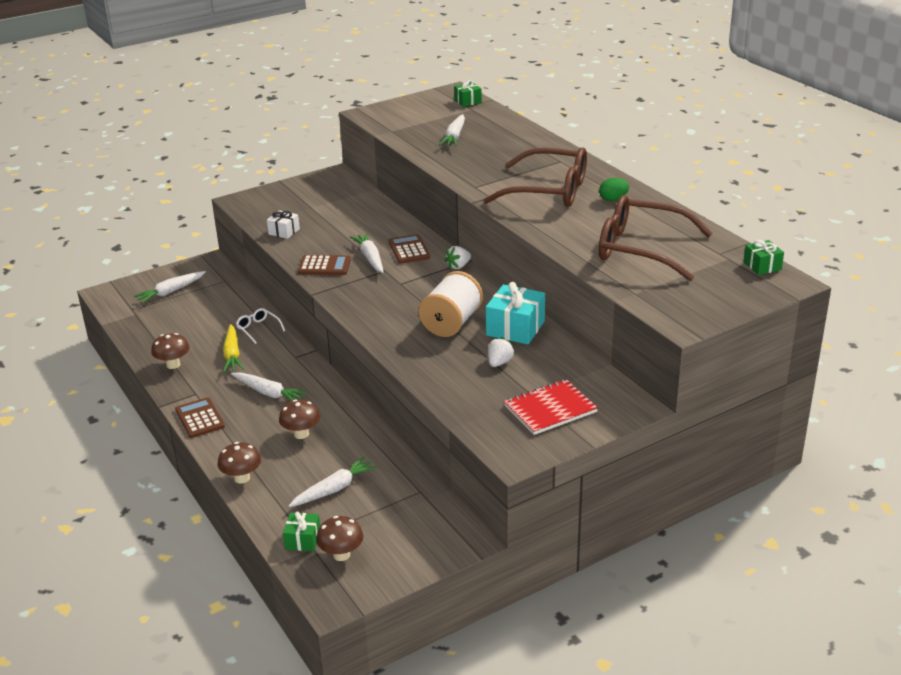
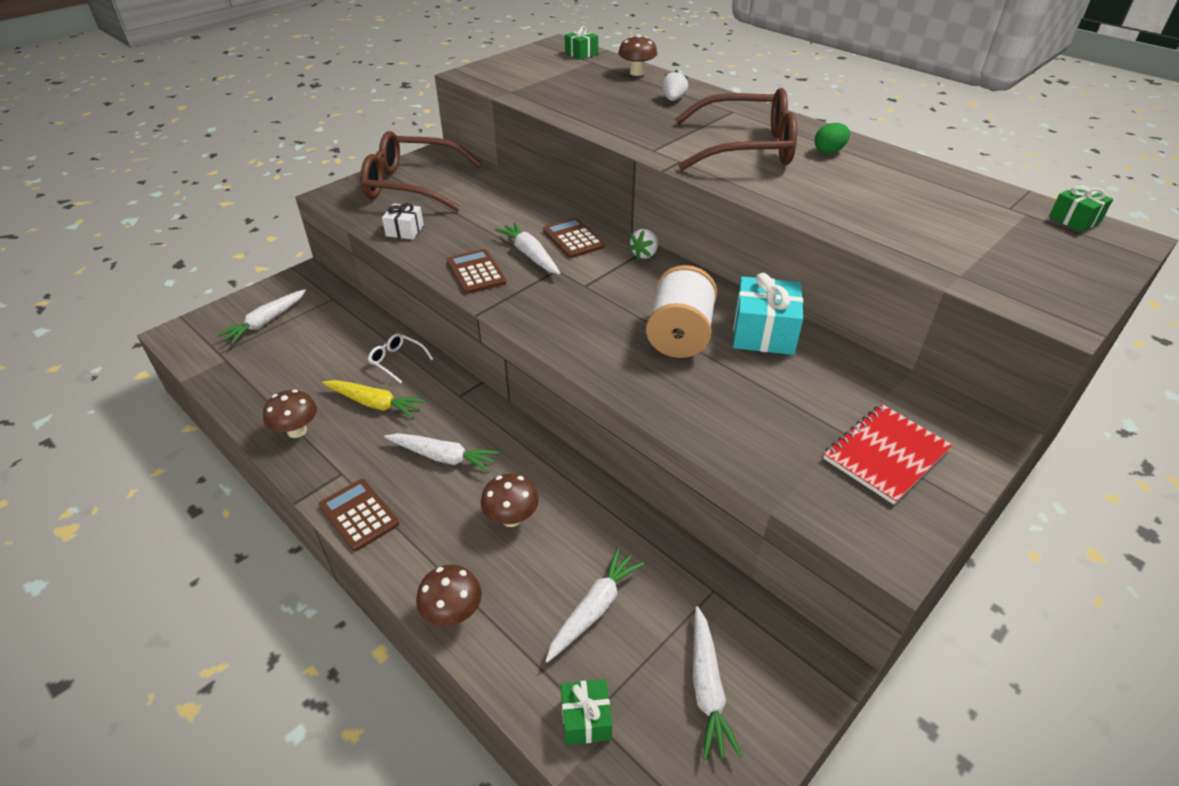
camera: 15 degrees left, 10 degrees up
yellow carrot [223,324,243,372] -> yellow carrot turned 45 degrees counterclockwise [322,380,425,418]
brown calculator [298,255,351,275] -> brown calculator turned 105 degrees counterclockwise [447,249,506,294]
brown mushroom [316,516,363,561] -> brown mushroom moved to [618,34,657,76]
white carrot [439,114,465,146] -> white carrot moved to [693,606,742,760]
white strawberry [488,337,515,367] -> white strawberry moved to [662,70,688,101]
brown glasses [599,195,713,281] -> brown glasses moved to [361,131,483,211]

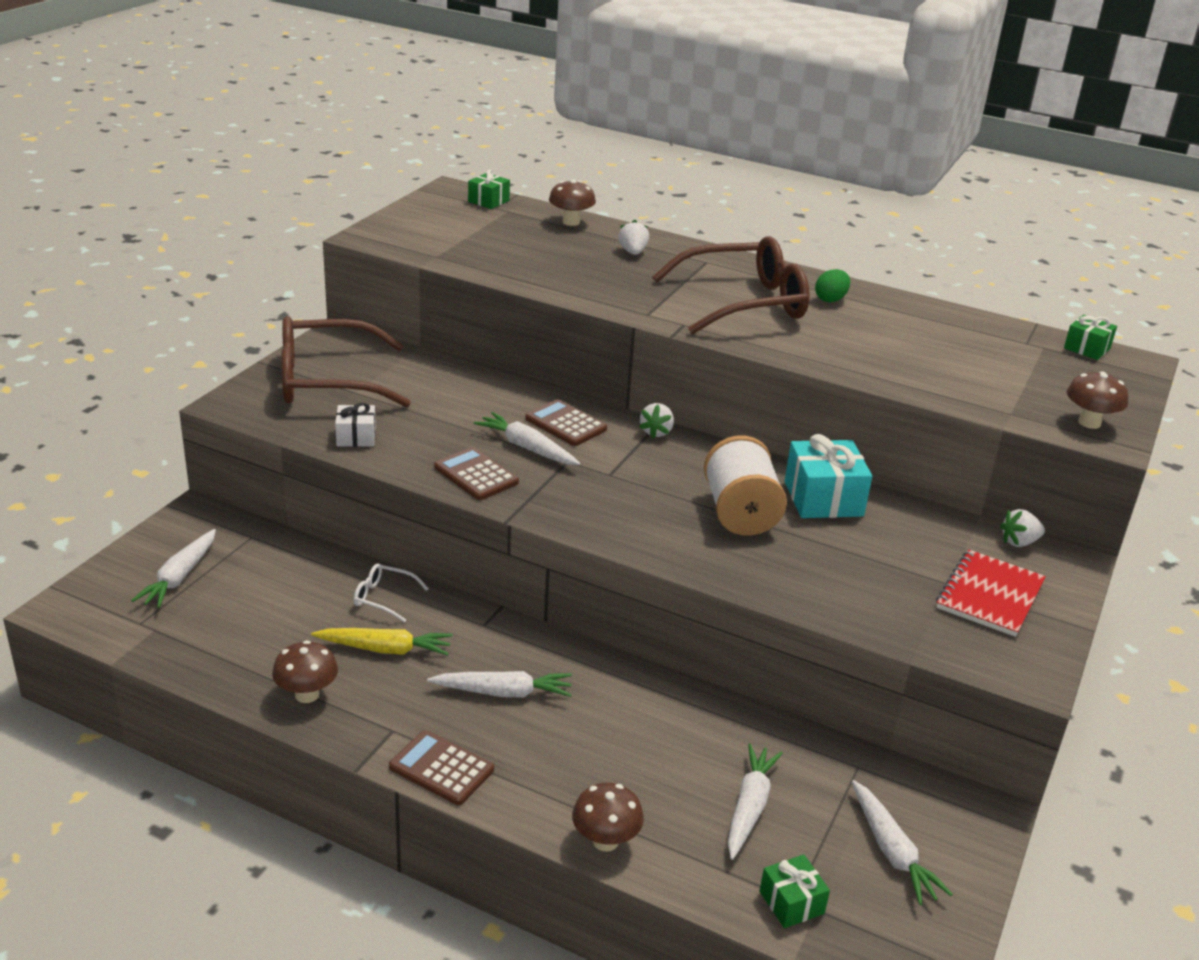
camera: 20 degrees left, 10 degrees down
brown mushroom [481,474,539,527] -> brown mushroom moved to [1067,371,1129,429]
none -> white strawberry [1000,509,1045,547]

